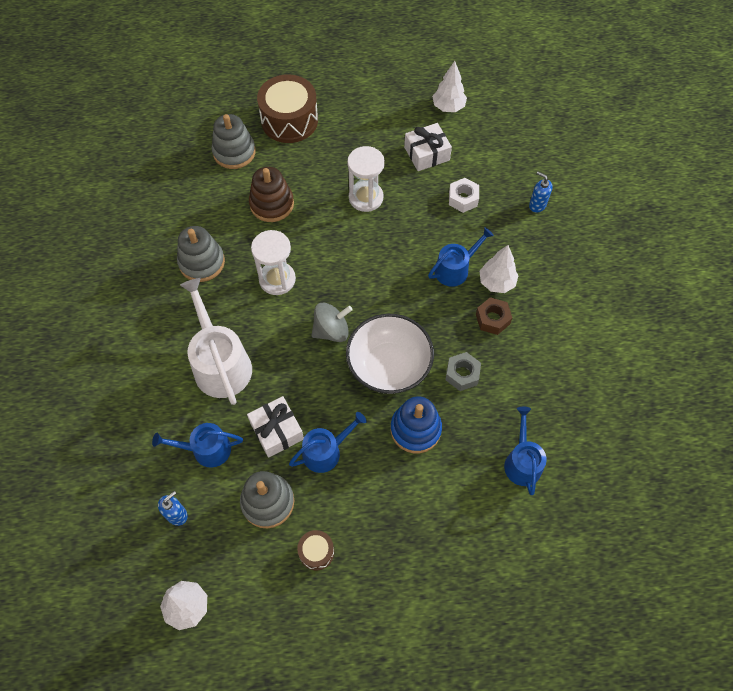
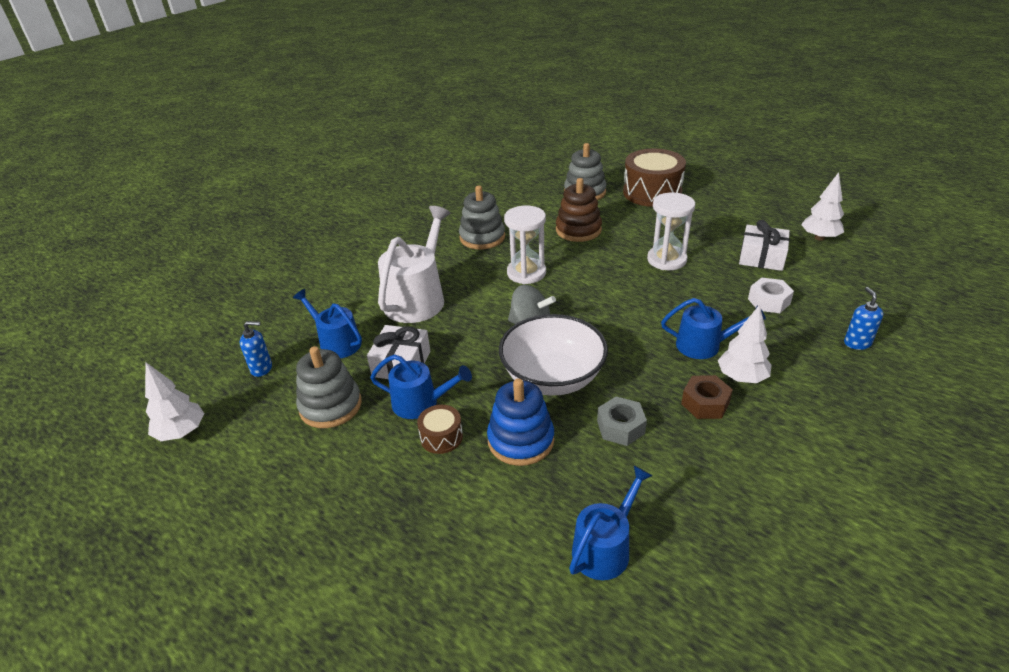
camera: 45 degrees right, 25 degrees down
brown drum [297,530,334,570] -> brown drum moved to [417,405,463,454]

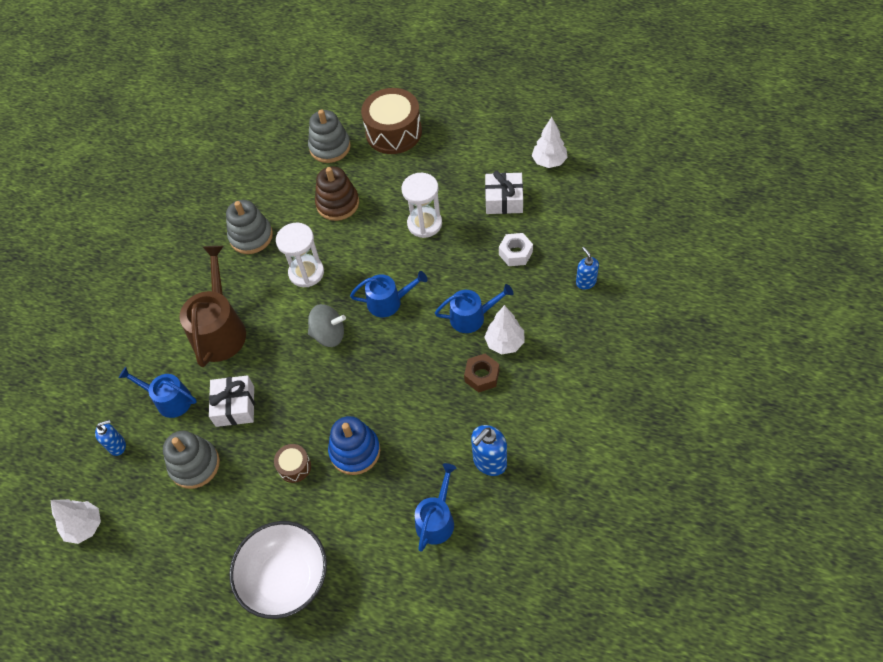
camera: 15 degrees left, 20 degrees up
blue watering can [370,354,472,419] -> blue watering can moved to [350,271,427,317]
white watering can [378,206,450,323] -> brown watering can [180,246,246,367]
white bowl [499,314,608,396] -> white bowl moved to [229,521,327,619]
grey nut [597,397,647,446] -> none
none -> blue soap dispenser [471,425,507,476]

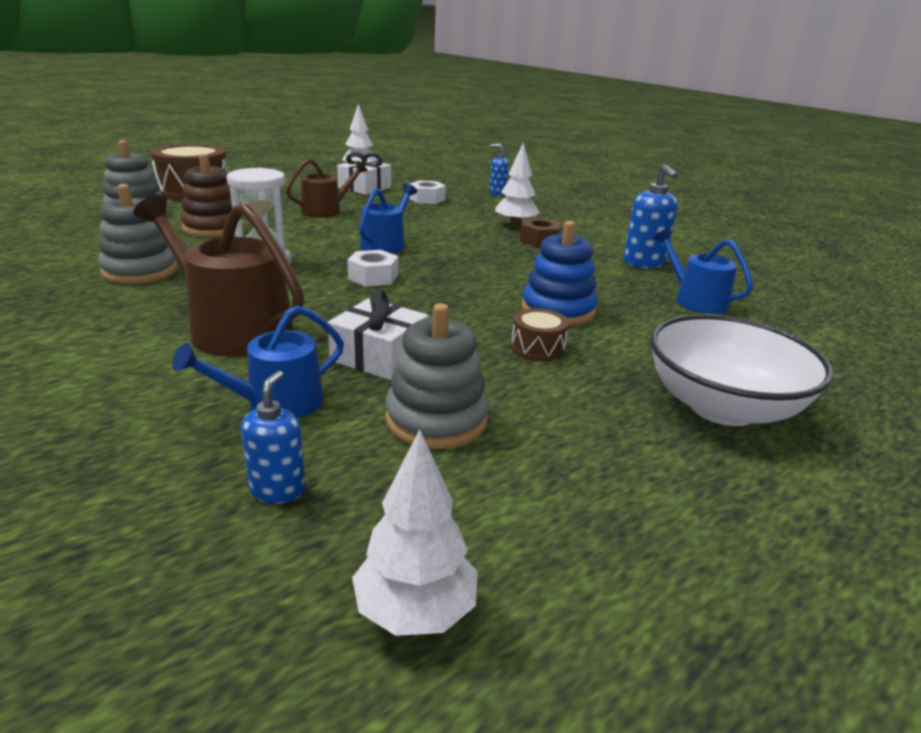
camera: 65 degrees left, 30 degrees down
grey spinning top [308,304,346,347] -> white nut [347,250,398,287]
white hourglass [402,173,442,238] -> brown watering can [286,159,368,218]
blue watering can [435,284,514,333] -> none

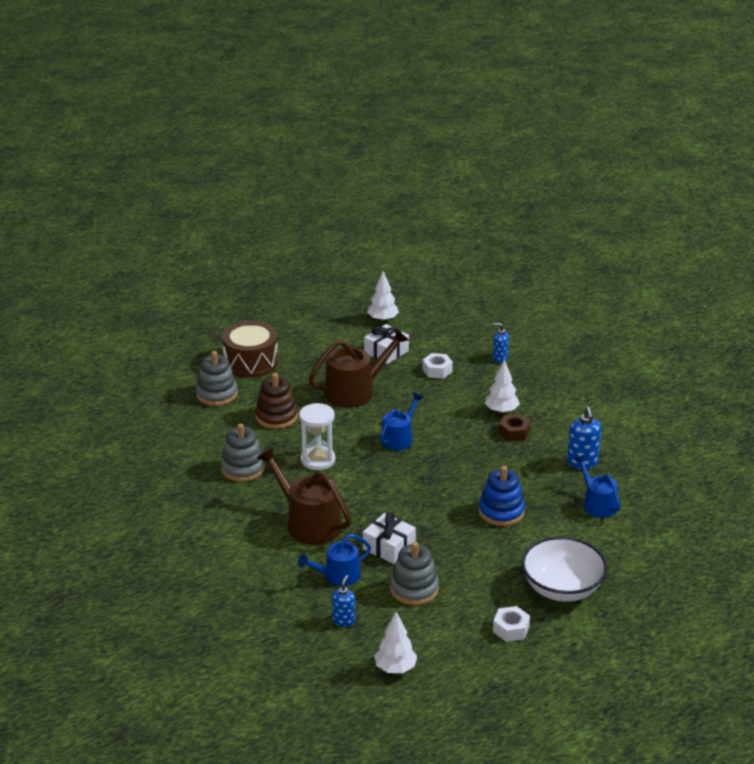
camera: 10 degrees right, 5 degrees up
brown watering can [286,159,368,218] -> brown watering can [309,329,409,408], size x1.62
white nut [347,250,398,287] -> white nut moved to [493,606,530,642]
brown drum [511,308,569,361] -> none

